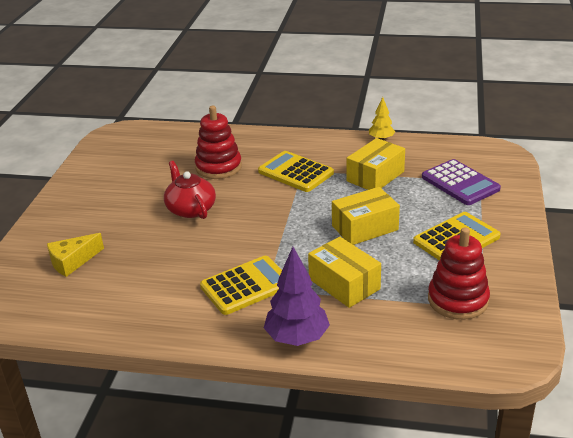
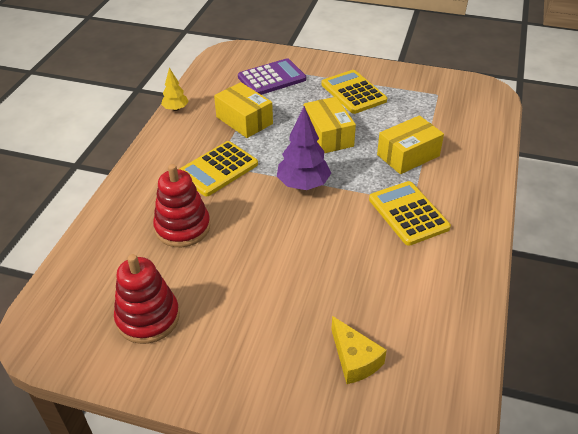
camera: 85 degrees left, 10 degrees up
red teapot [164,161,216,219] -> none
purple tree [264,247,330,346] -> purple tree moved to [277,106,331,190]
red stacking toy [428,227,490,320] -> red stacking toy moved to [114,254,180,344]

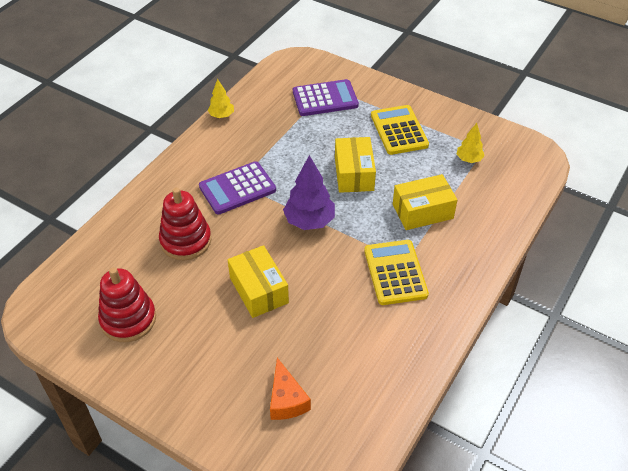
camera: 15 degrees right, 5 degrees up
yellow calculator [179,141,258,197] -> purple calculator [199,161,276,214]
yellow box [214,82,273,138] -> yellow box moved to [228,245,289,318]
yellow cheese [331,316,387,384] -> orange cheese [270,358,311,420]
none -> yellow tree [457,123,485,163]

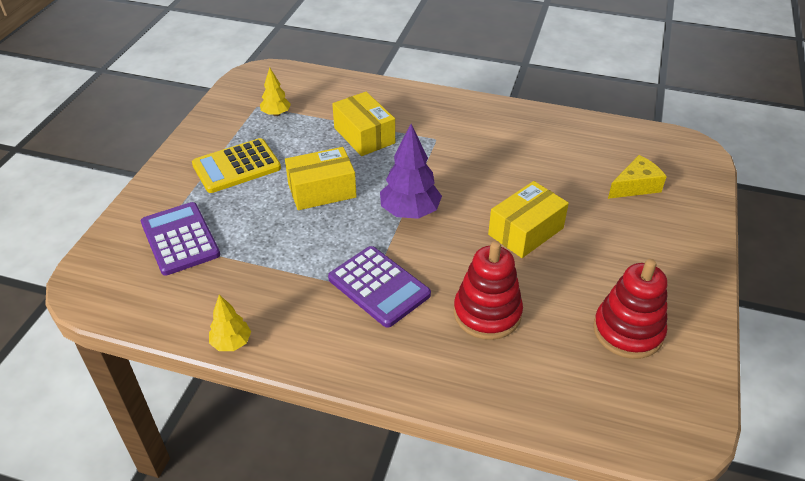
camera: 105 degrees left, 5 degrees down
orange cheese [270,358,311,420] -> yellow cheese [608,155,667,199]
yellow calculator [364,240,429,305] -> none

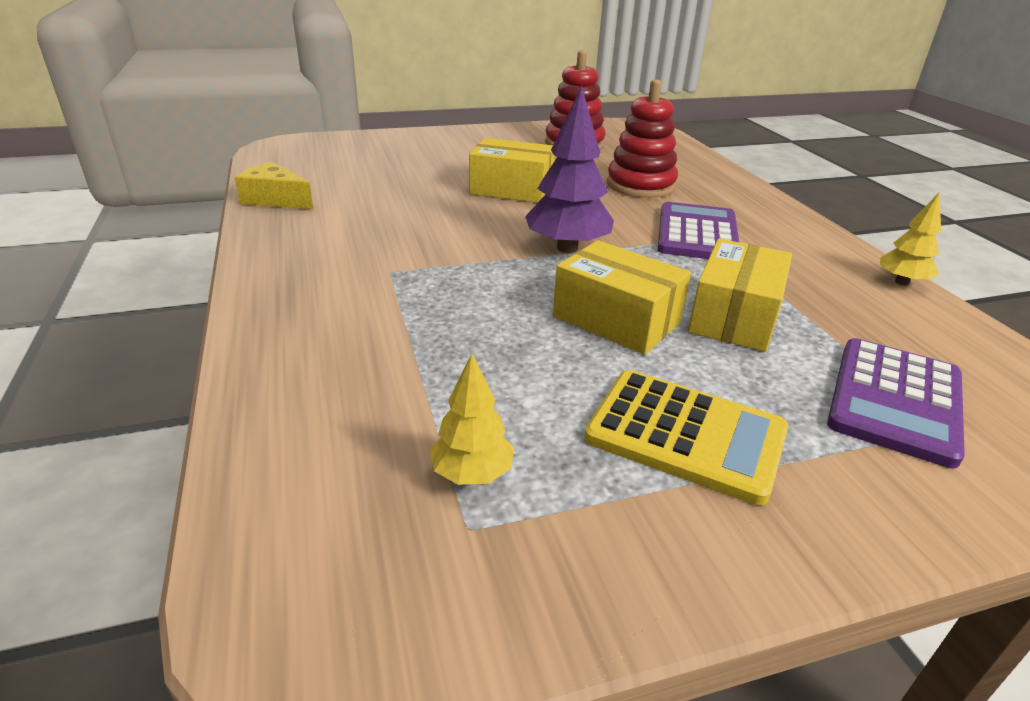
camera: 125 degrees left, 10 degrees down
yellow box [332,92,395,156] -> yellow box moved to [688,238,792,352]
yellow cheese [608,155,667,199] -> yellow cheese moved to [234,162,314,210]

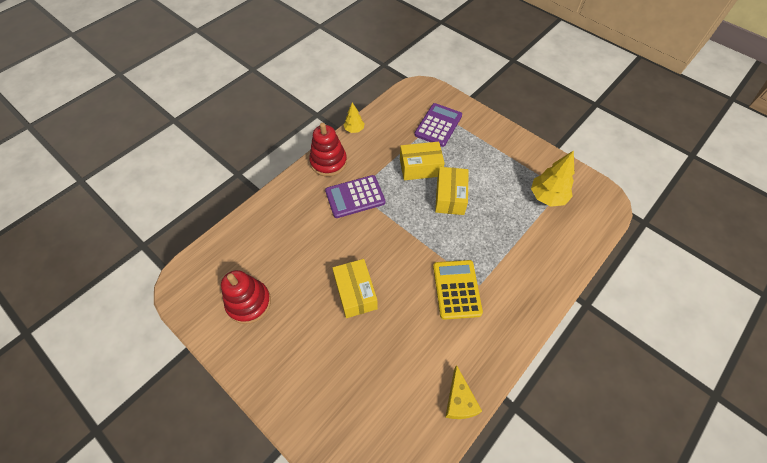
camera: 120 degrees left, 25 degrees up
yellow tree [429,353,514,485] -> yellow tree [531,150,574,207], size x1.74
purple tree [525,85,614,253] -> none
yellow calculator [584,370,788,506] -> yellow calculator moved to [433,260,483,320]
red stacking toy [607,79,678,198] -> red stacking toy moved to [309,123,347,177]
purple calculator [827,338,965,468] -> purple calculator turned 60 degrees counterclockwise [414,103,462,147]

